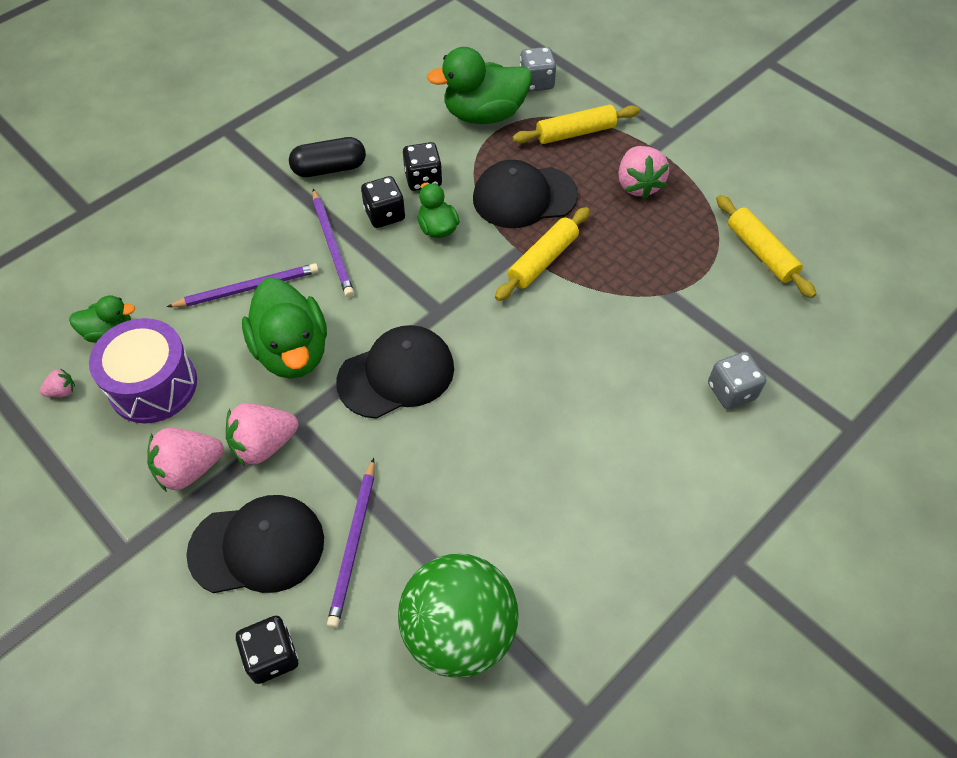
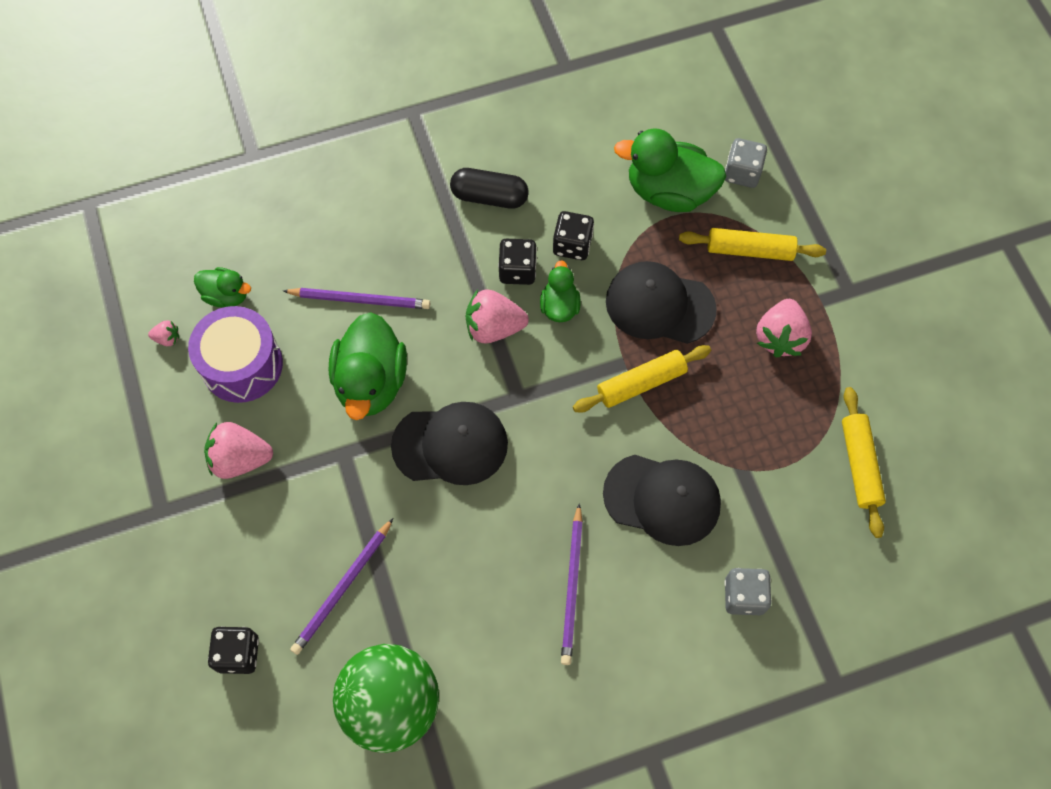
camera: 25 degrees right, 10 degrees up
black cap [186,495,324,593] -> black cap moved to [603,455,721,546]
pink strawberry [226,403,298,466] -> pink strawberry moved to [466,290,529,344]
purple pencil [313,189,354,297] -> purple pencil moved to [561,503,583,665]

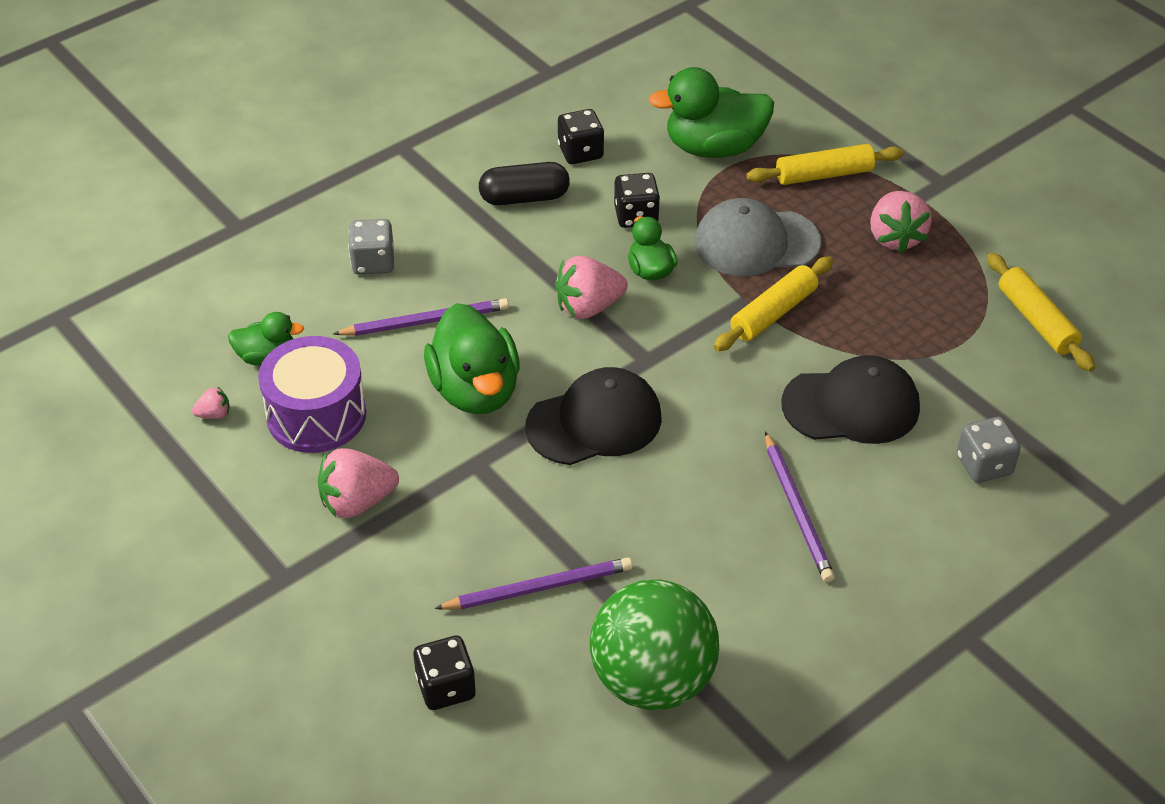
camera: 20 degrees left, 20 degrees down
purple pencil [290,518,393,655] -> purple pencil turned 120 degrees counterclockwise [435,557,633,610]
black dice [498,239,537,285] -> black dice moved to [558,109,604,164]
black cap [606,261,717,344] -> grey cap [694,198,821,276]
grey dice [725,138,767,188] -> grey dice moved to [348,219,394,275]

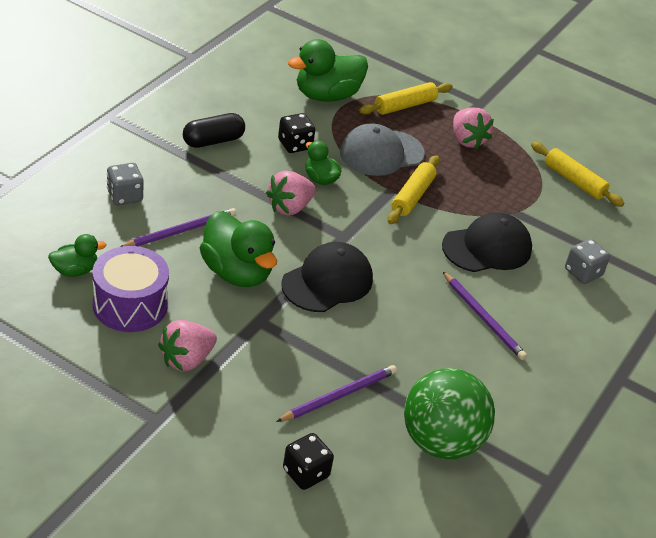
camera: 25 degrees left, 5 degrees down
pink strawberry [192,387,230,419] -> none
black dice [558,109,604,164] -> none

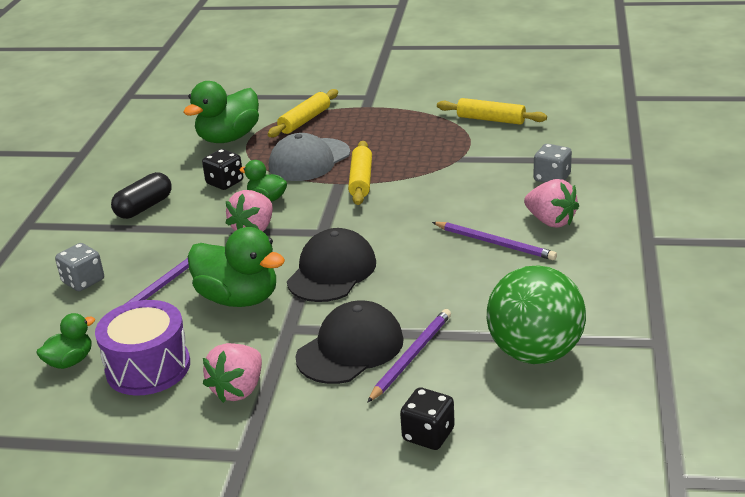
camera: 15 degrees left, 10 degrees down
black cap [442,212,532,272] -> black cap moved to [295,301,404,384]
pink strawberry [453,108,494,149] -> pink strawberry moved to [524,179,579,228]

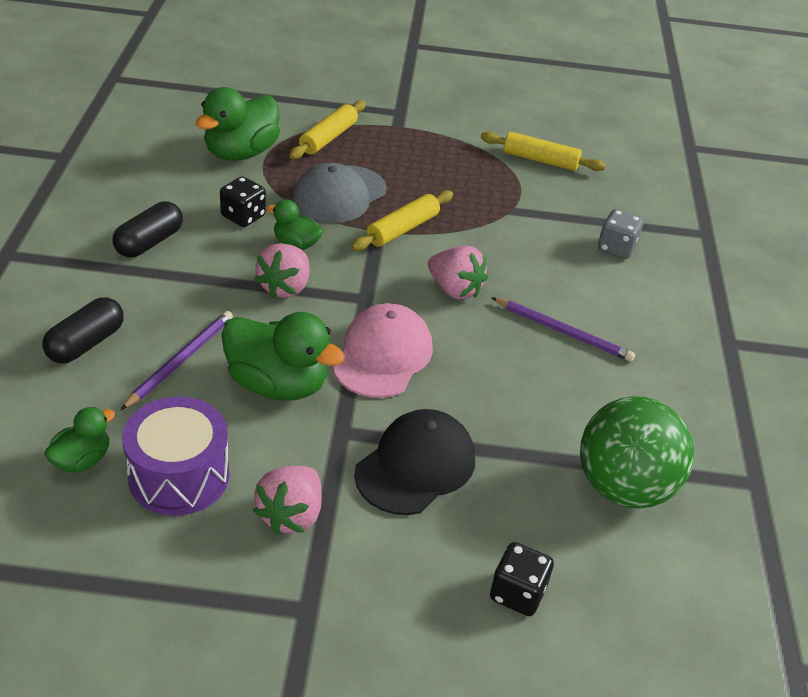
camera: 10 degrees left, 10 degrees up
grey dice [55,243,104,291] -> black capsule [42,297,124,364]
black cap [287,228,376,302] -> pink cap [332,303,433,398]
yellow rolling pin [348,141,372,205] -> yellow rolling pin turned 45 degrees clockwise [351,190,453,251]
purple pencil [367,309,451,403] -> none
pink strawberry [524,179,579,228] -> pink strawberry moved to [428,246,488,299]

